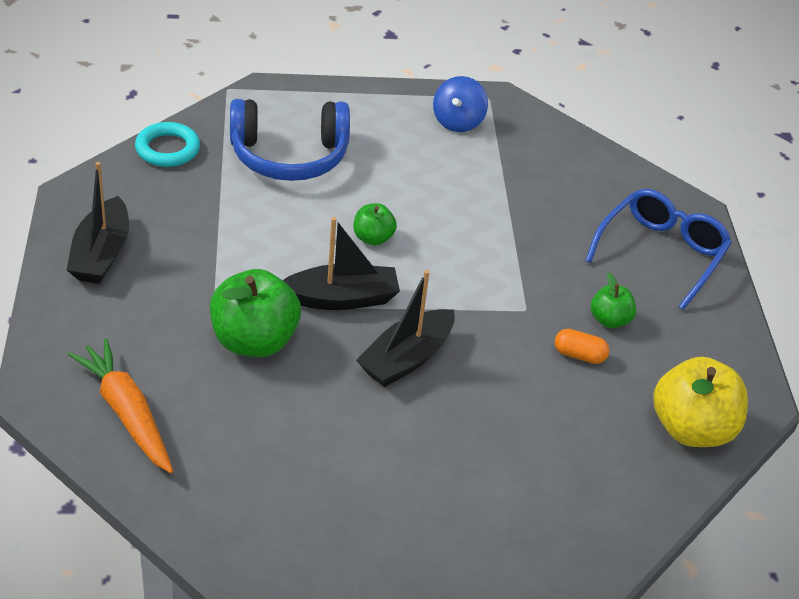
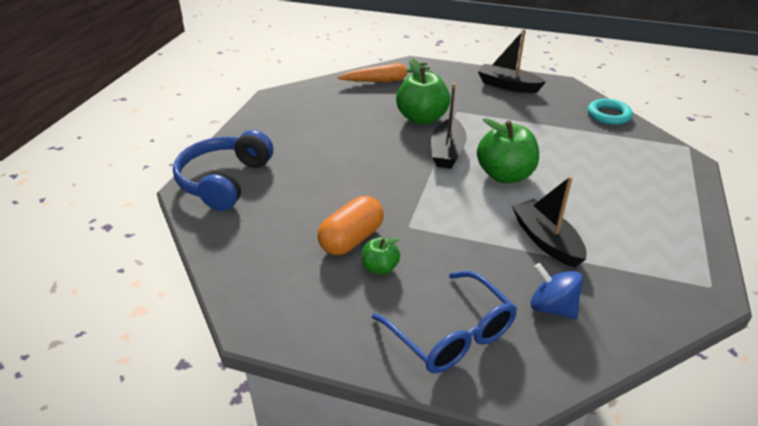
camera: 115 degrees right, 5 degrees down
blue headphones [230,99,350,181] -> blue headphones moved to [173,130,273,211]
green apple [353,203,397,245] -> green apple [477,118,539,183], size x1.90
black boat [356,270,455,387] -> black boat moved to [512,176,587,268]
blue spinning top [433,76,488,132] -> blue spinning top moved to [531,263,583,319]
orange capsule [555,329,609,364] -> orange capsule [318,196,384,255], size x1.82
yellow apple [653,357,748,447] -> none

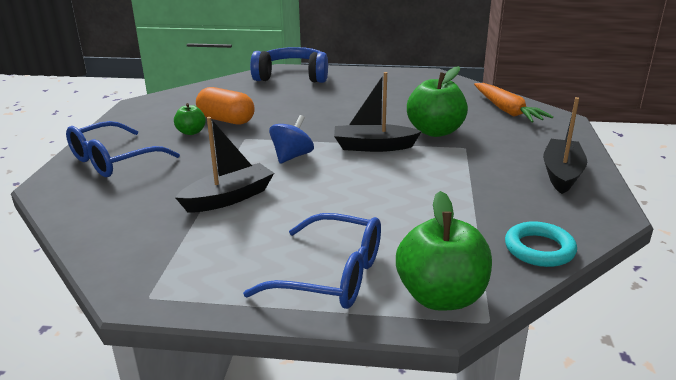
camera: 80 degrees right, 10 degrees down
green apple [477,118,539,183] -> green apple moved to [396,191,492,310]
blue spinning top [531,263,583,319] -> blue spinning top moved to [269,115,314,164]
none -> blue glasses [243,213,381,309]

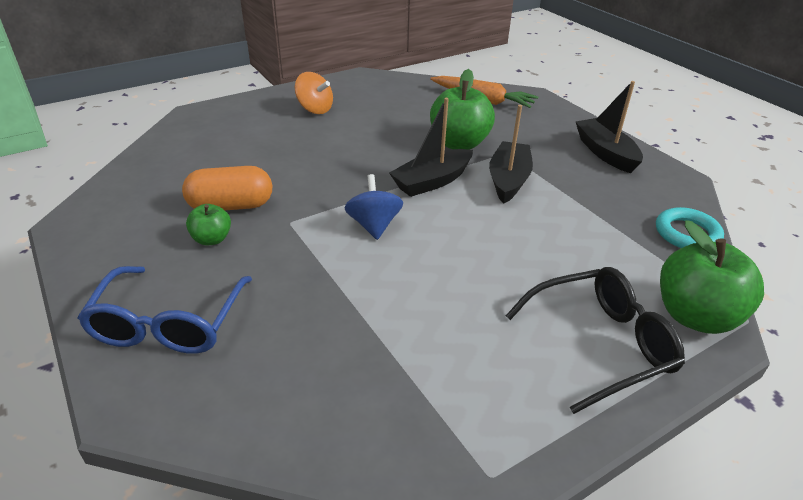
camera: 40 degrees left, 10 degrees up
black boat [175,117,274,213] -> black boat moved to [489,105,533,204]
blue glasses [243,213,381,309] -> black glasses [505,267,685,414]
blue headphones [250,47,328,83] -> none
none -> orange spinning top [295,72,333,114]

